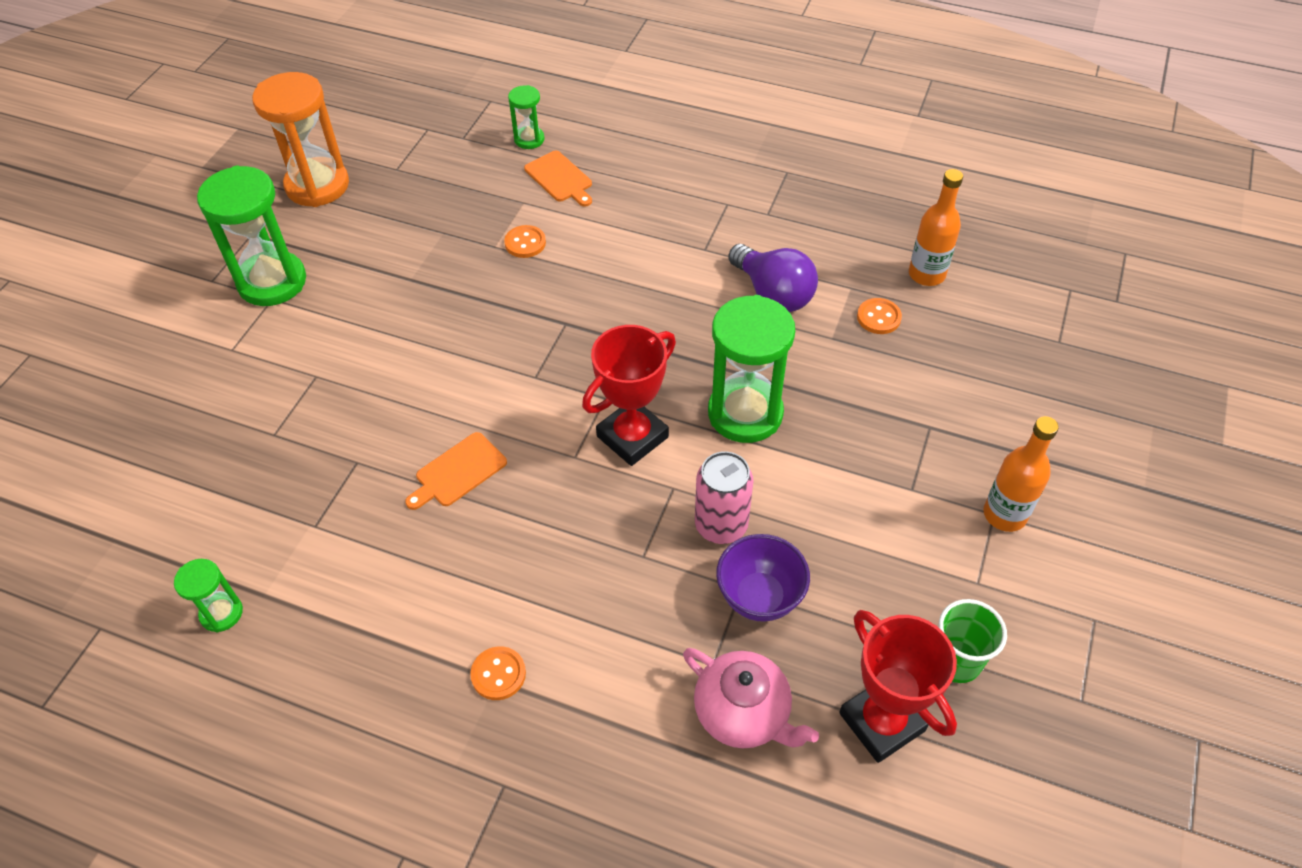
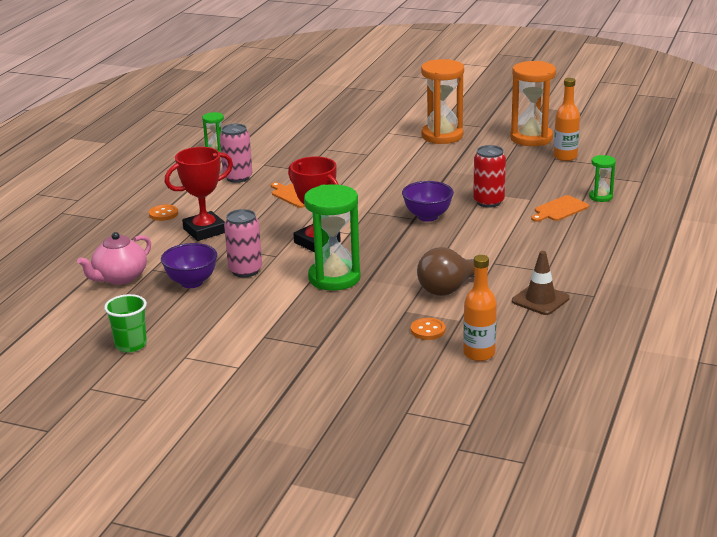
camera: 90 degrees right, 25 degrees down
green hourglass [197,166,306,306] -> orange hourglass [421,59,464,144]
orange button [504,225,546,258] -> red can [473,145,506,208]
purple light bulb [728,244,818,312] -> brown light bulb [417,247,475,296]
red trophy [839,610,957,763] -> red trophy moved to [165,147,233,241]
orange bottle [983,416,1059,532] -> orange bottle moved to [554,78,580,161]
none -> pink can [220,124,252,183]
none -> purple bowl [402,181,454,222]
none -> brown traffic cone [512,251,570,315]

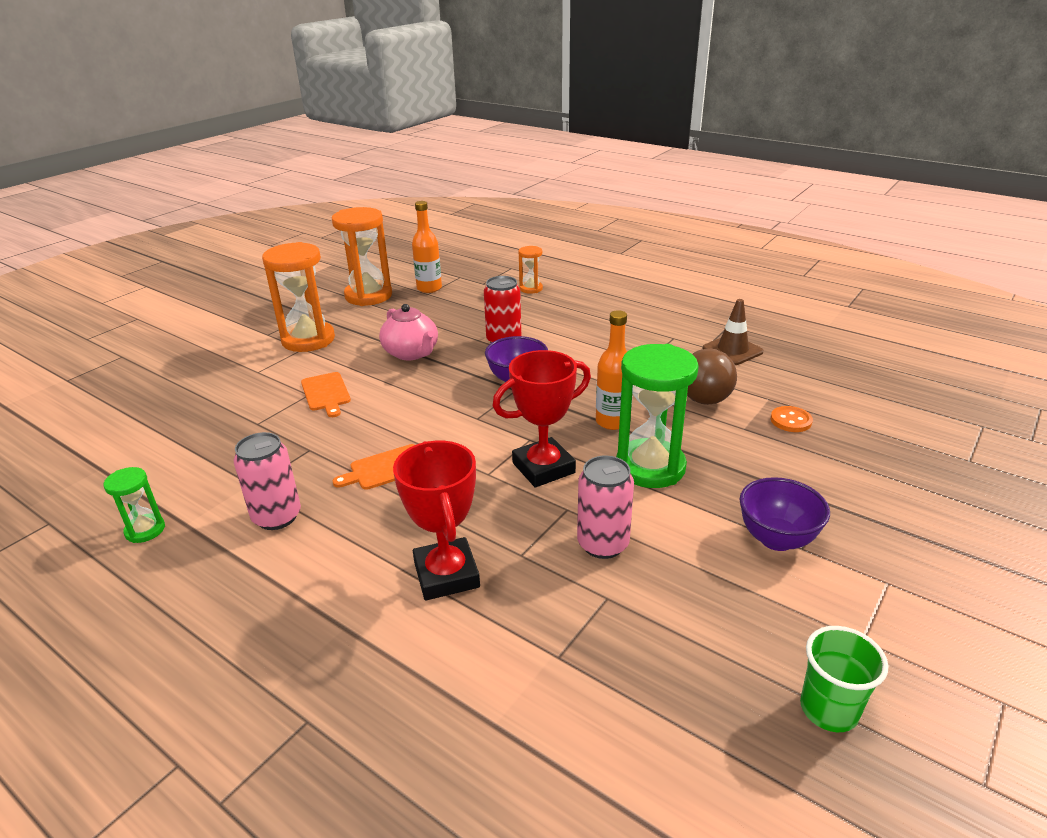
camera: 75 degrees left, 5 degrees up
pink teapot [77,232,151,285] -> pink teapot moved to [379,304,438,360]
orange button [149,204,178,221] -> none
purple bowl [161,243,217,288] -> purple bowl moved to [739,477,830,551]
orange bottle [463,255,497,361] -> orange bottle moved to [596,310,633,430]
orange cutting board [531,195,589,222] -> orange cutting board moved to [301,372,351,417]
green hourglass [589,155,616,202] -> orange hourglass [518,246,543,294]

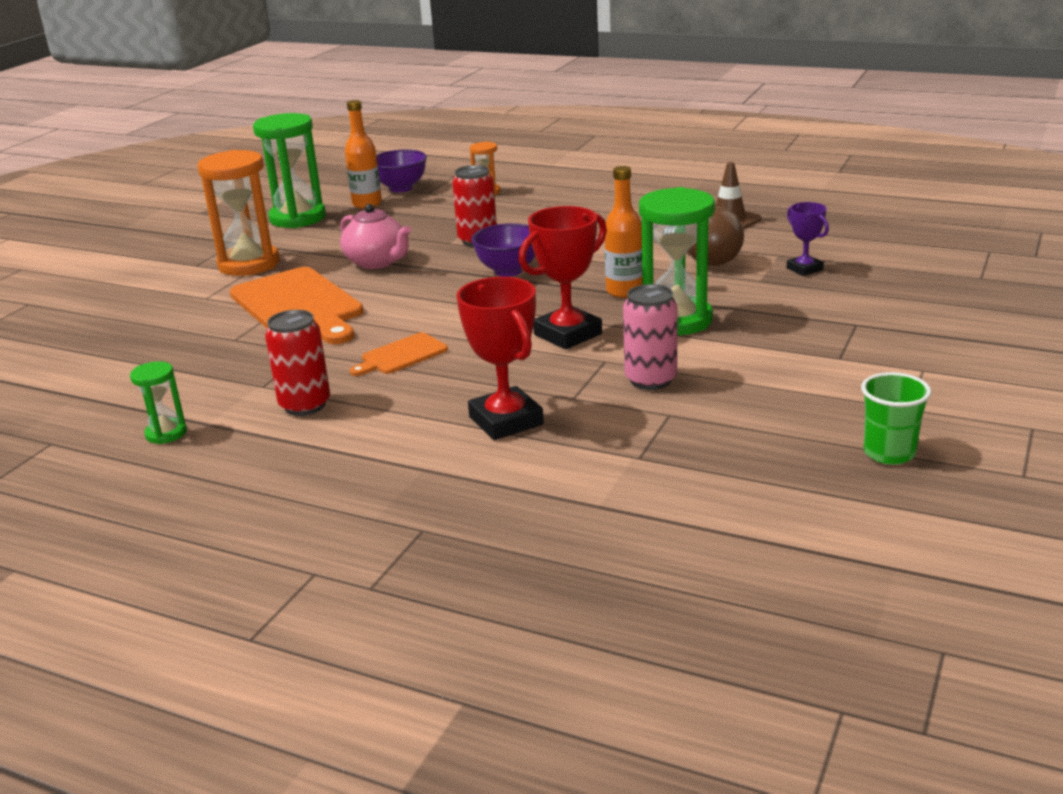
camera: 10 degrees left, 5 degrees down
pink can [234,432,301,530] -> red can [265,310,330,416]
orange cutting board [301,372,351,417] -> orange cutting board [230,267,363,344], size x2.03
orange hourglass [332,207,392,306] -> green hourglass [253,113,326,228]
purple bowl [739,477,830,551] -> purple bowl moved to [376,150,427,192]
orange button [771,406,813,432] -> purple trophy [787,202,829,276]

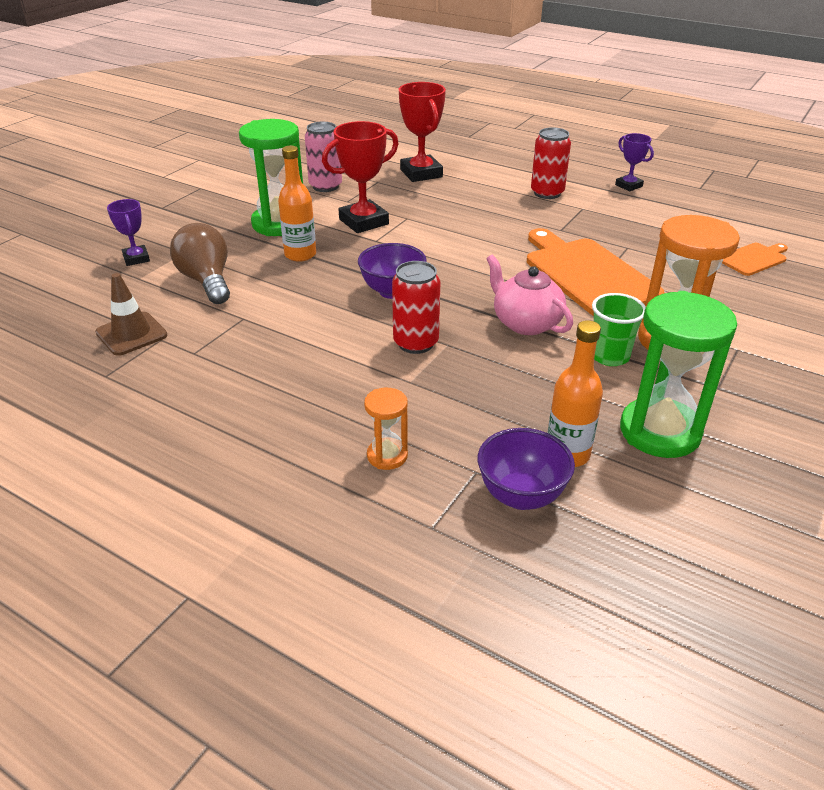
camera: 175 degrees left, 10 degrees up
green hourglass [130,361,187,444] -> purple trophy [615,133,654,191]
orange cutting board [350,332,448,376] -> orange cutting board moved to [722,243,788,276]
green cup [861,372,931,465] -> green cup moved to [592,293,646,366]

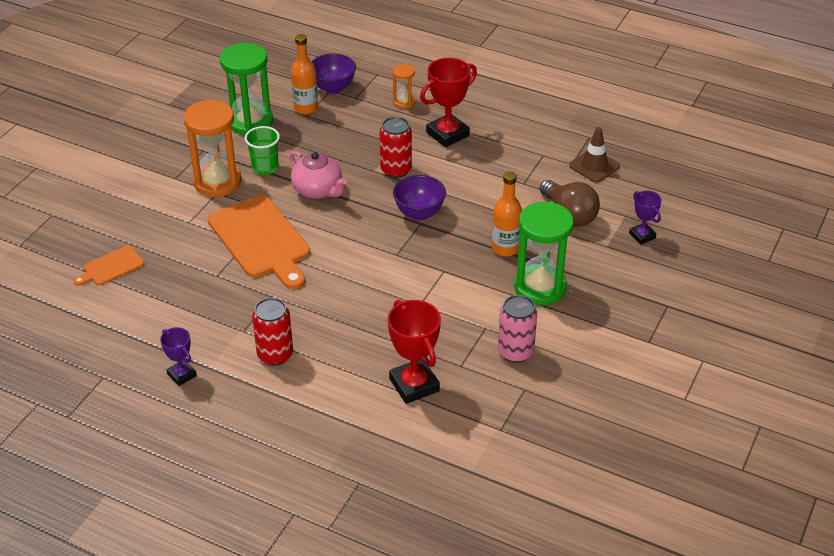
camera: 175 degrees right, 5 degrees up
red trophy [322,121,399,233] -> red trophy moved to [420,58,477,148]

